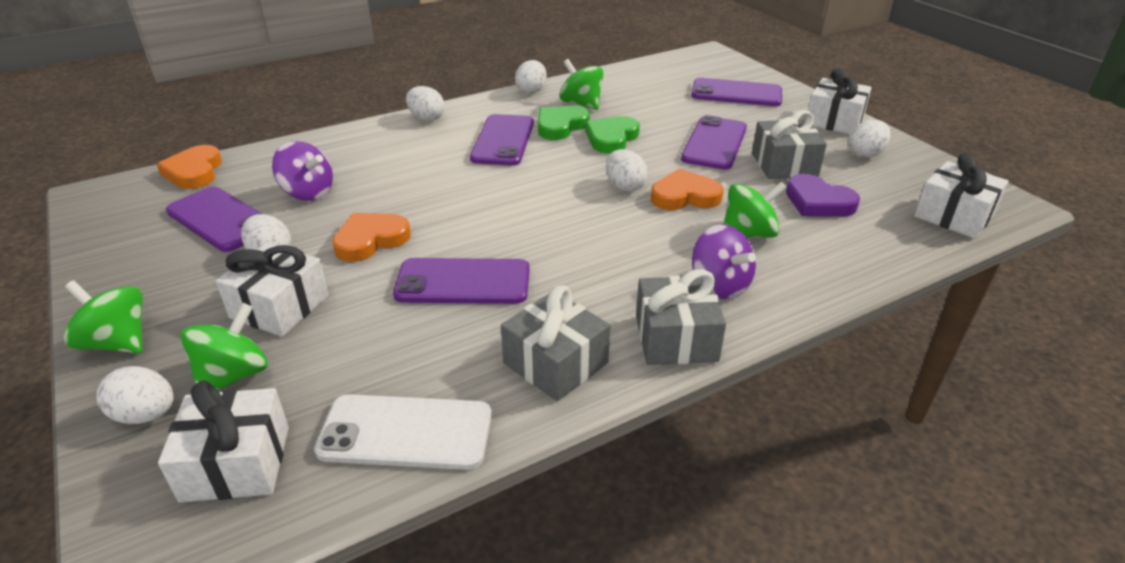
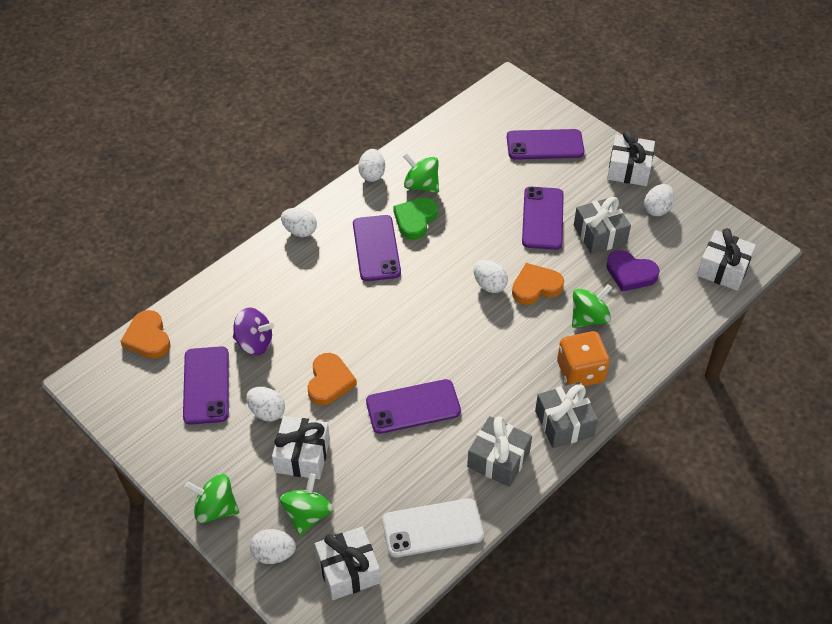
camera: 15 degrees left, 15 degrees up
purple phone [166,187,262,252] -> purple phone turned 60 degrees clockwise [183,346,229,425]
orange heart [332,213,411,262] -> orange heart turned 150 degrees clockwise [308,353,357,405]
green heart [585,116,640,154] -> none
purple spinning top [692,224,756,299] -> orange dice [557,331,610,387]

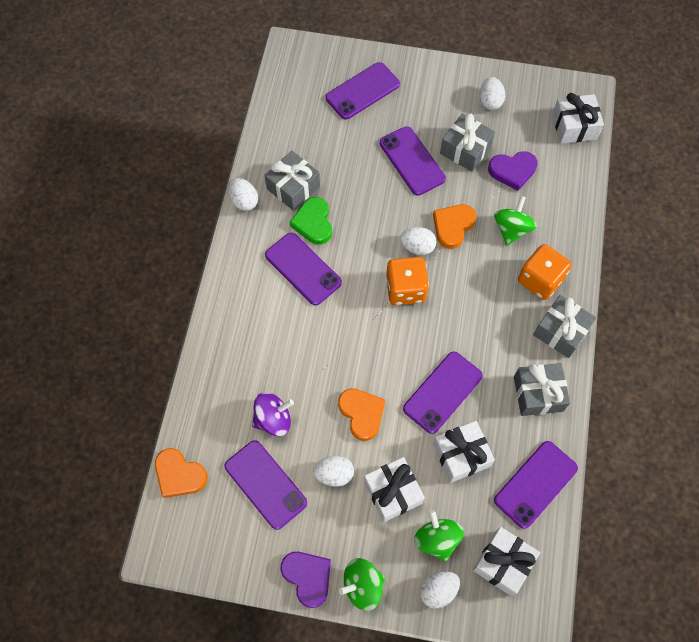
camera: 35 degrees left, 15 degrees up
white egg [281,208,317,237] -> none
white phone [382,498,484,557] -> purple phone [494,441,578,529]
green spinning top [403,153,439,193] -> grey gift [264,151,320,211]
white gift [607,131,655,186] -> white gift moved to [433,421,495,483]
none -> purple heart [281,552,331,608]
none -> orange dice [386,257,429,305]

